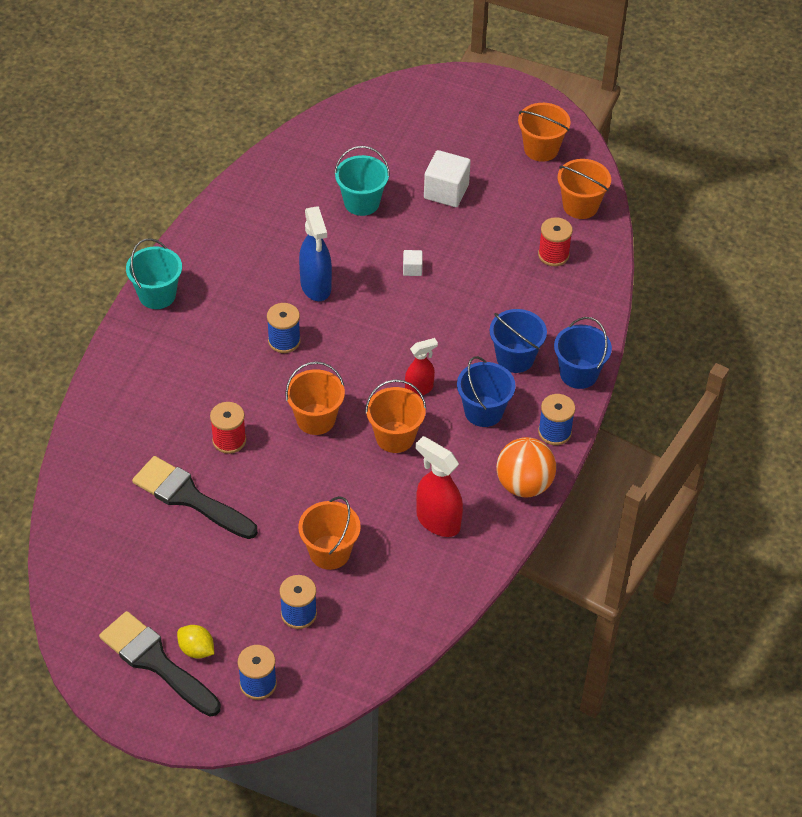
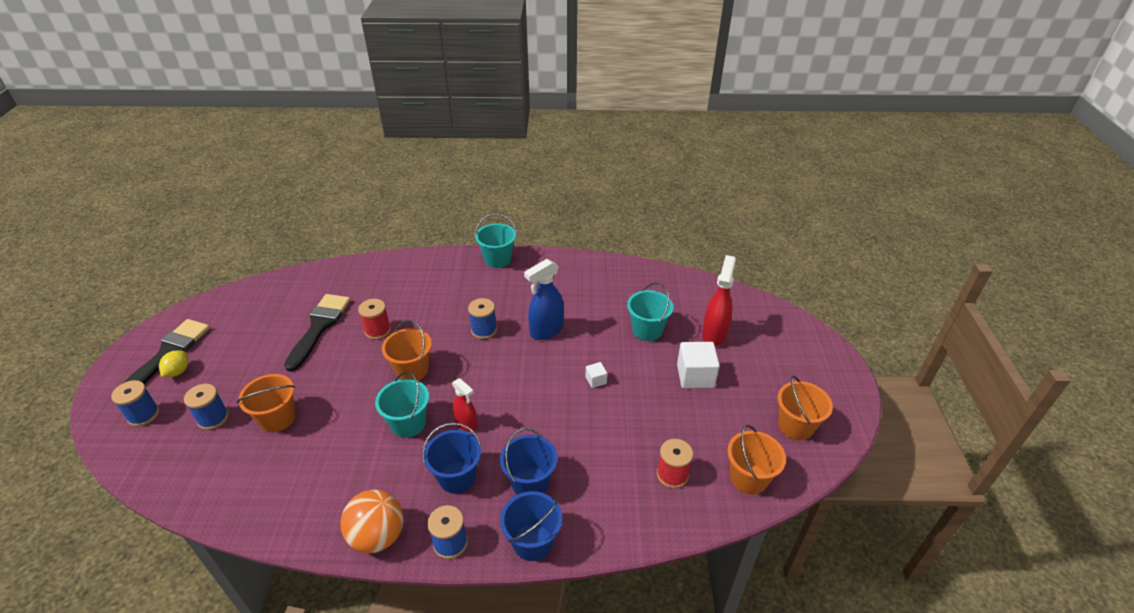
camera: 70 degrees right, 10 degrees down
orange bucket [365,379,426,453] -> turquoise bucket [375,371,429,438]
red spray bottle [415,436,463,537] -> red spray bottle moved to [702,255,736,347]

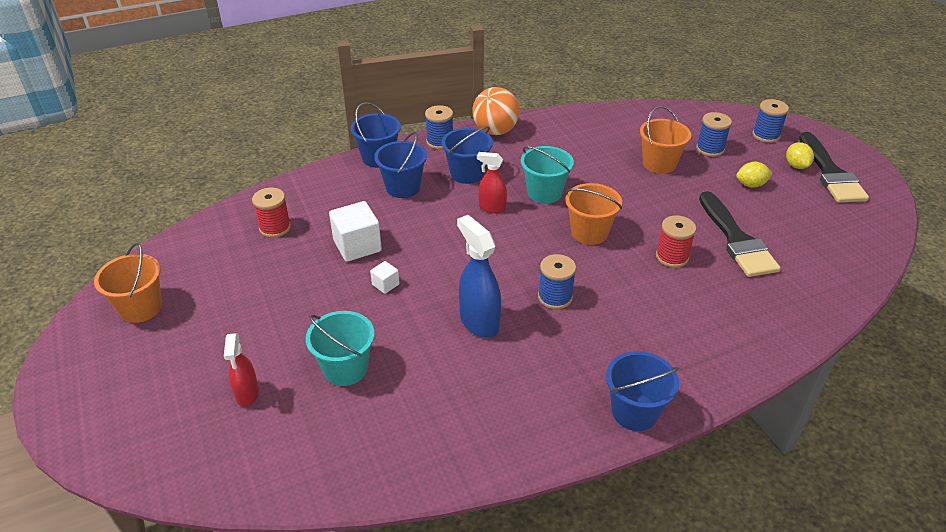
camera: 155 degrees right, 0 degrees up
turquoise bucket [475,213,517,268] -> blue bucket [606,351,679,431]
blue spray bottle [524,259,564,340] -> blue spray bottle turned 60 degrees counterclockwise [457,215,501,338]
white cube [677,342,720,388] -> white cube moved to [329,201,382,262]
red spray bottle [702,255,736,347] -> red spray bottle [224,333,259,407], size x0.63
orange bucket [727,425,786,495] -> none
none -> yellow lemon [736,162,773,188]

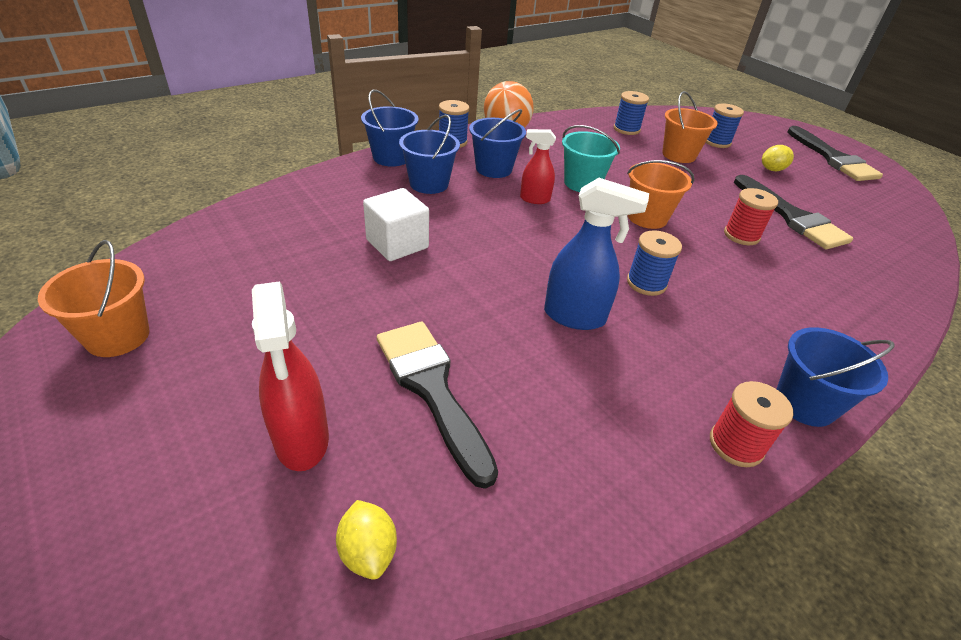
camera: 15 degrees left, 0 degrees up
red spray bottle [224,333,259,407] -> red spray bottle [252,281,329,471], size x1.59
red spool [252,188,291,238] -> red spool moved to [710,381,793,467]
turquoise bucket [306,311,374,386] -> black brush [377,322,498,489]
white cube [370,261,400,294] -> none
blue spray bottle [457,215,501,338] -> blue spray bottle turned 150 degrees clockwise [544,178,649,330]
blue spool [752,99,789,143] -> blue spool moved to [614,91,649,135]
yellow lemon [786,142,814,169] -> yellow lemon moved to [336,500,397,580]

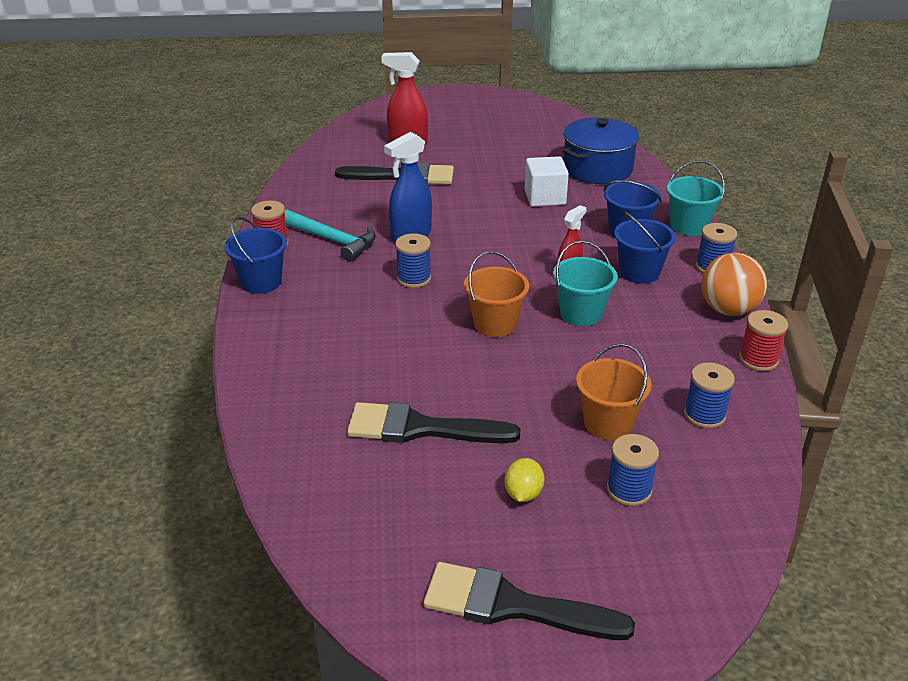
camera: 125 degrees right, 5 degrees down
orange bucket [38,240,150,357] -> none
yellow lemon [336,500,397,580] -> none
blue bucket [361,90,419,167] -> turquoise bucket [667,160,725,236]
red spool [724,188,778,245] -> red spool moved to [739,310,788,371]
none -> turquoise hammer [284,209,376,262]
none -> blue pot [563,118,639,184]

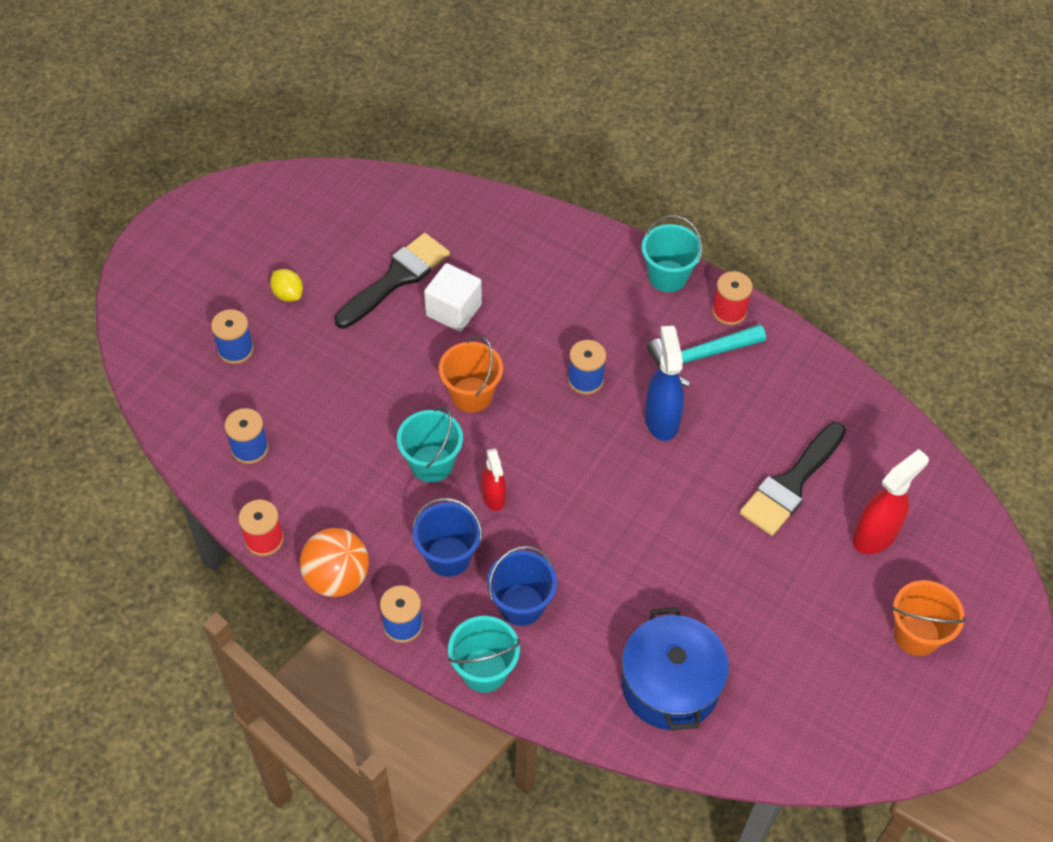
camera: 125 degrees right, 20 degrees up
blue bucket [224,217,287,294] -> turquoise bucket [642,216,703,292]
black brush [423,562,635,640] -> none
white cube [525,156,569,207] -> white cube moved to [424,263,482,332]
orange bucket [576,344,652,440] -> orange bucket moved to [892,580,966,656]

